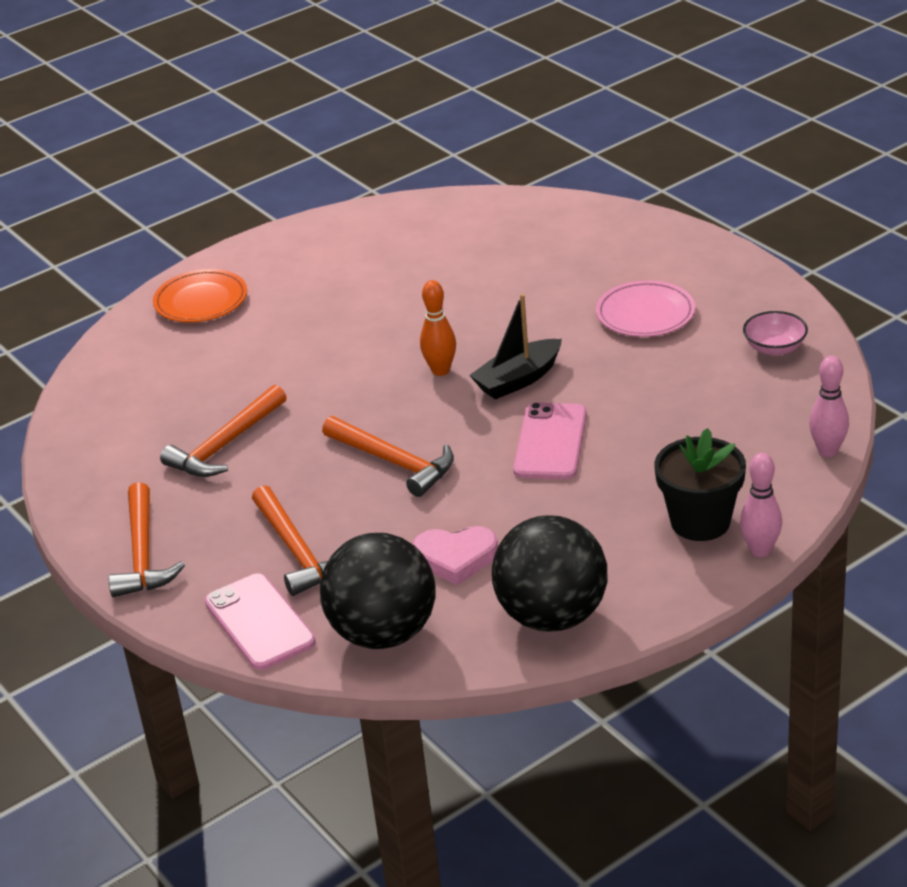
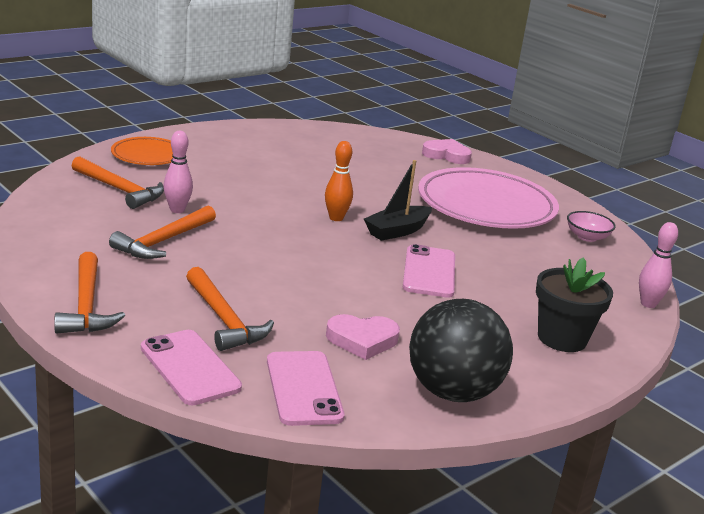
camera: 10 degrees left, 10 degrees down
black ball [320,533,436,649] -> pink phone [267,351,345,426]
orange hammer [322,416,454,497] -> orange hammer moved to [71,156,164,209]
pink plate [596,280,695,337] -> pink plate [418,167,559,229], size x1.90
pink bowling pin [740,453,782,557] -> pink bowling pin moved to [163,131,193,213]
none -> pink heart [422,139,472,164]

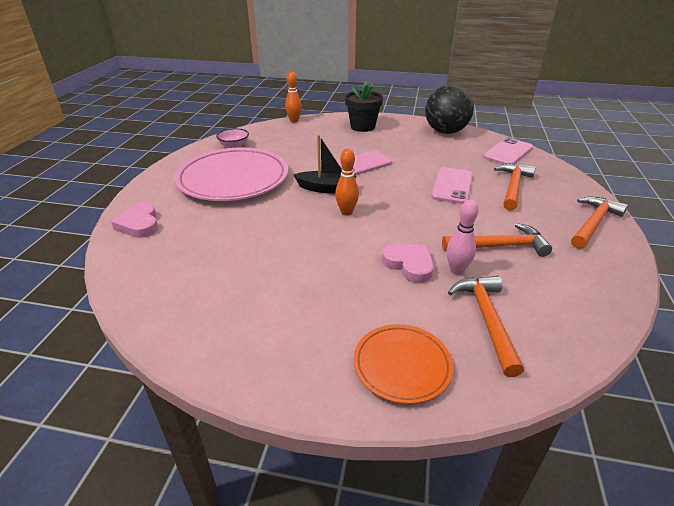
camera: 125 degrees left, 10 degrees up
pink phone [141,330,242,405] -> pink phone moved to [431,167,473,204]
pink heart [326,314,400,360] -> pink heart moved to [382,243,434,283]
pink bowling pin [639,222,678,308] -> orange bowling pin [285,72,302,122]

